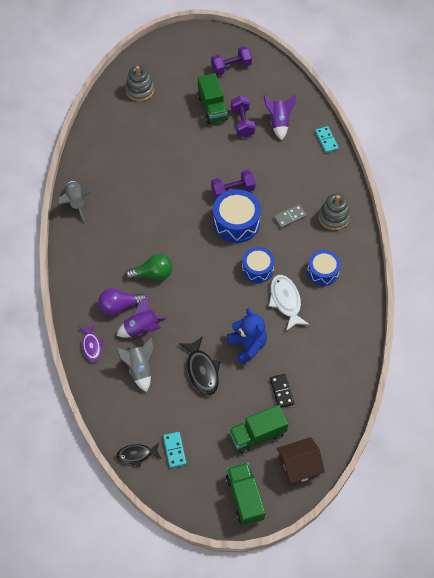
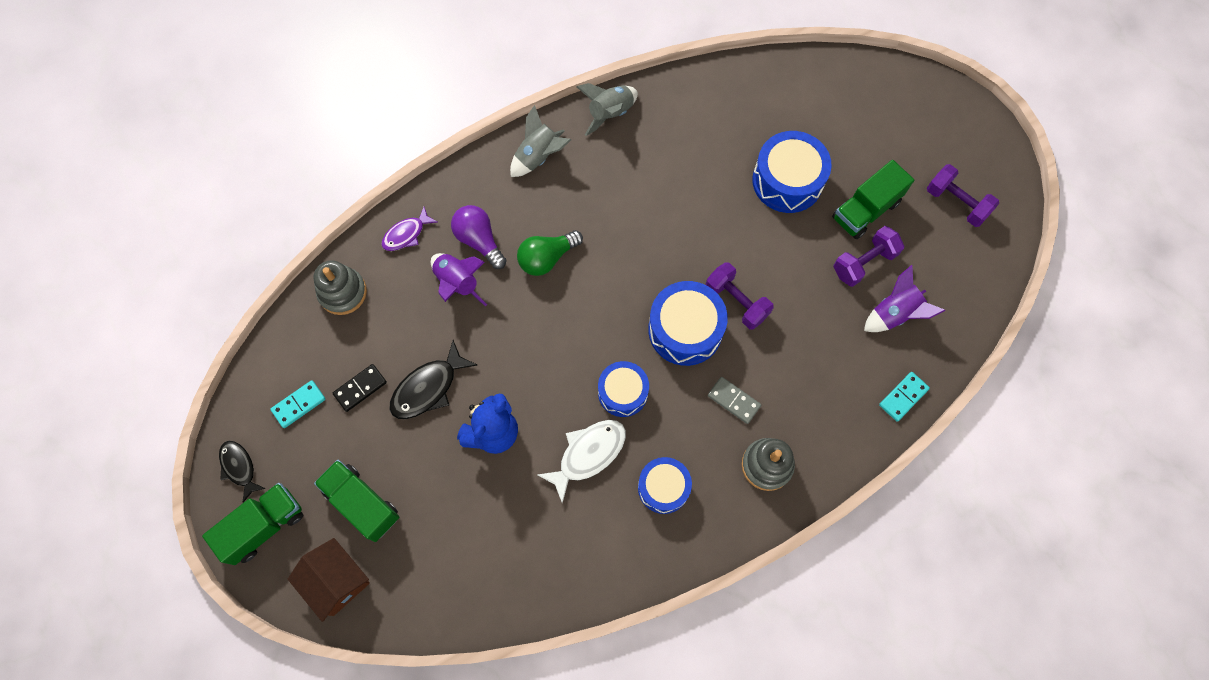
camera: 65 degrees right, 10 degrees up
grey rocket [116,338,154,392] -> grey rocket moved to [510,105,571,177]
black fish [116,442,161,467] -> black fish moved to [219,441,266,503]
grey stacking toy [125,66,154,102] -> grey stacking toy moved to [313,261,367,315]
green light bulb [125,254,172,280] -> green light bulb turned 90 degrees clockwise [517,230,583,276]
black domino [270,374,294,408] -> black domino moved to [333,364,387,412]
none -> blue drum [752,131,832,213]

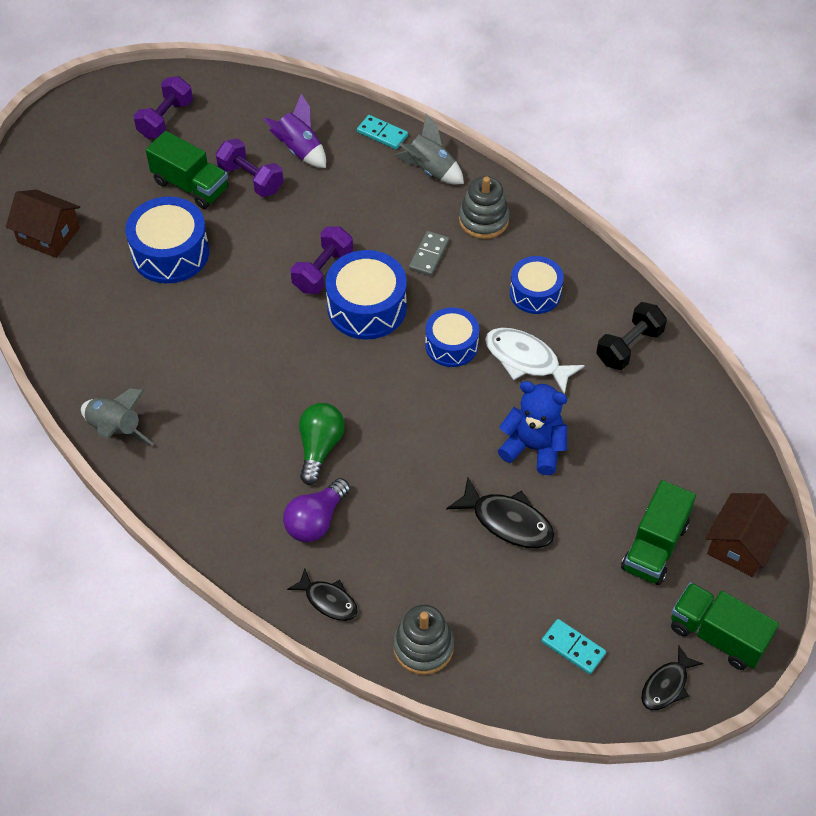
camera: 105 degrees left, 15 degrees down
black domino [333,364,387,412] -> none
purple fish [381,207,438,251] -> black fish [287,568,358,621]
purple rocket [431,253,487,307] -> none
grey rocket [510,105,571,177] -> grey rocket moved to [395,114,464,184]
green light bulb [517,230,583,276] -> green light bulb turned 120 degrees counterclockwise [299,403,345,485]
none -> brown house [6,190,80,258]
none -> black dumbbell [596,302,667,370]

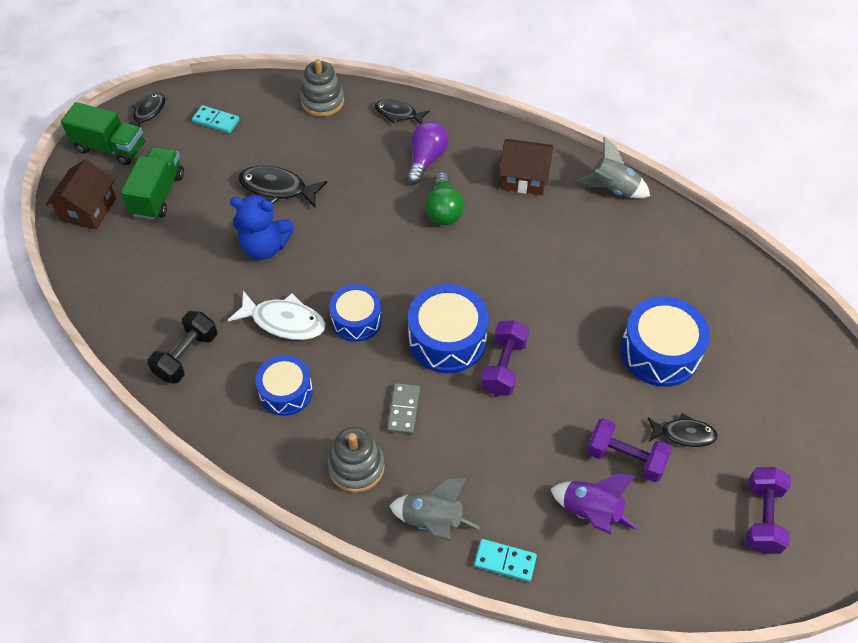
camera: 165 degrees right, 0 degrees up
brown house [6,190,80,258] -> brown house moved to [499,139,553,195]
green truck [146,131,228,209] -> black fish [648,413,718,447]

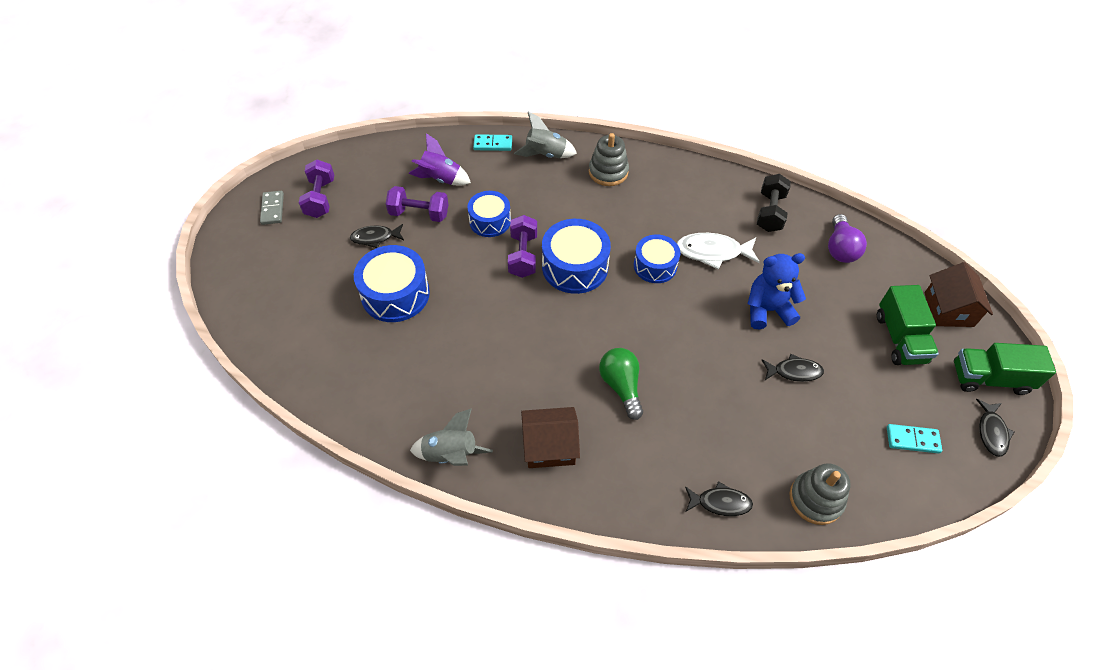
camera: 165 degrees right, 0 degrees up
black fish [238,166,327,208] -> black fish [762,354,824,382], size x0.66
blue drum [255,355,313,416] -> blue drum moved to [467,191,511,237]
grey domino [387,383,420,434] -> grey domino moved to [260,191,284,225]
purple light bulb [407,121,449,184] -> purple light bulb moved to [828,214,867,263]

